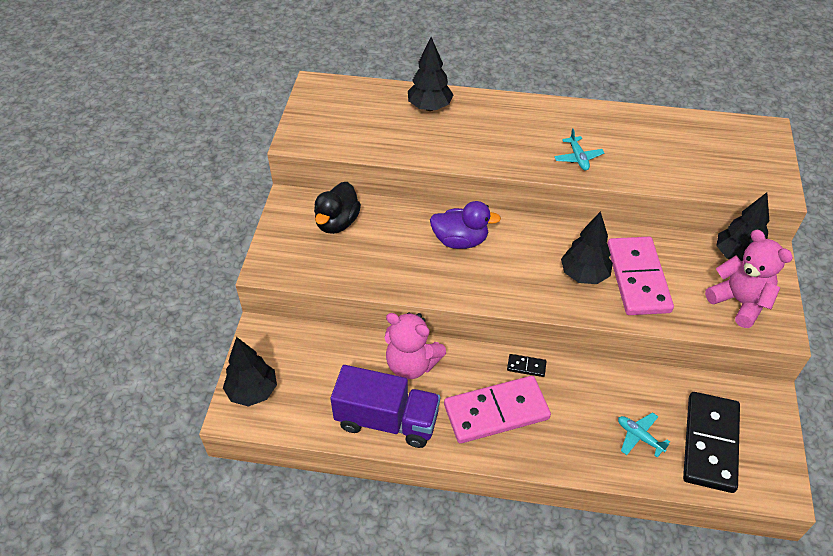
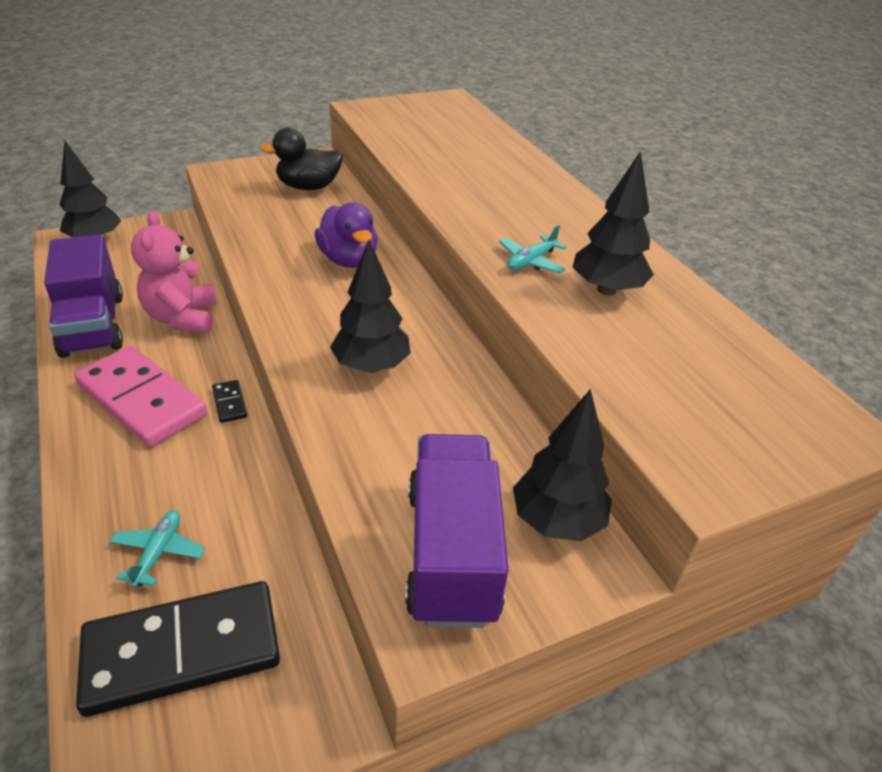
camera: 55 degrees right, 10 degrees down
black tree [408,37,454,111] -> black tree moved to [573,151,654,296]
pink domino [607,237,674,315] -> none
pink teddy bear [705,230,793,328] -> purple truck [405,434,509,628]

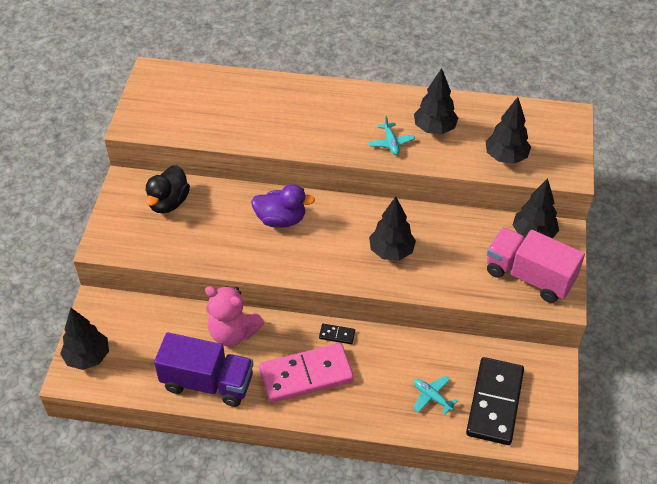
camera: 55 degrees left, 10 degrees up
purple truck [405,434,509,628] -> pink truck [487,228,585,303]
none -> black tree [485,97,531,164]

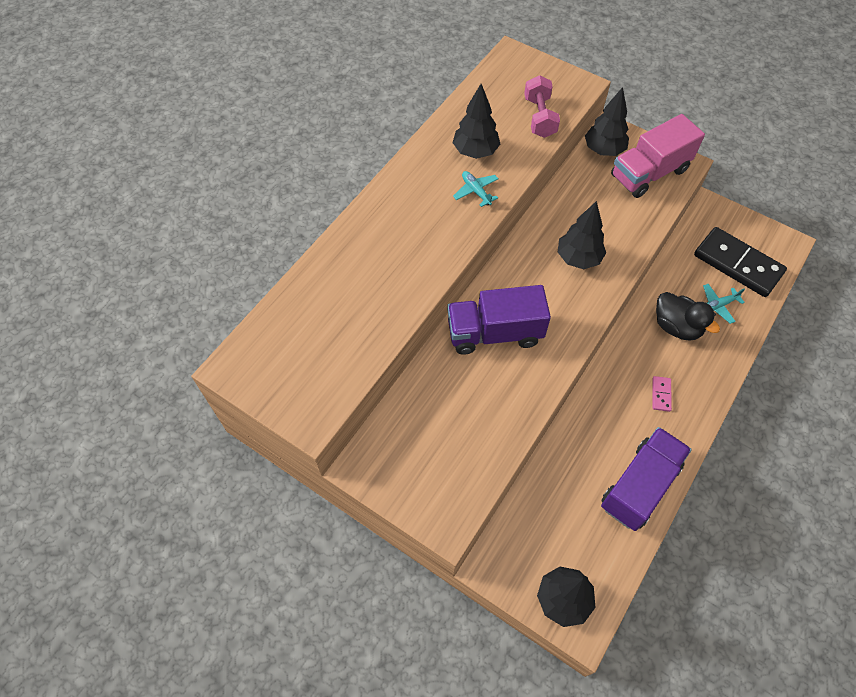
camera: 65 degrees left, 10 degrees up
black duck [145,165,190,213] -> black duck moved to [656,292,720,341]
pink teddy bear [205,286,264,346] -> none
purple duck [251,184,315,228] -> purple truck [447,285,551,355]
pink domino [259,343,354,403] -> pink domino [653,376,672,412], size x0.40
black domino [319,324,355,344] -> none
turquoise plane [368,116,415,155] -> turquoise plane turned 135 degrees counterclockwise [453,171,498,207]
black tree [485,97,531,164] -> pink dumbbell [524,75,560,138]

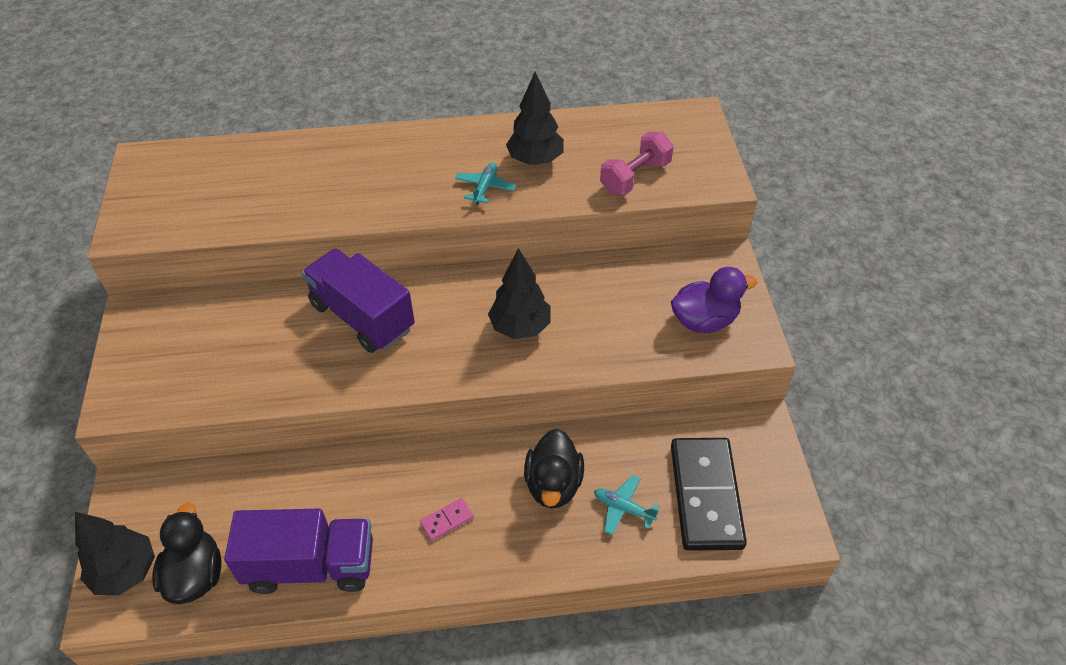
camera: 50 degrees right, 10 degrees down
black tree [585,87,629,156] -> none
pink truck [611,114,705,198] -> purple duck [671,267,757,333]
none -> black duck [152,502,221,604]

